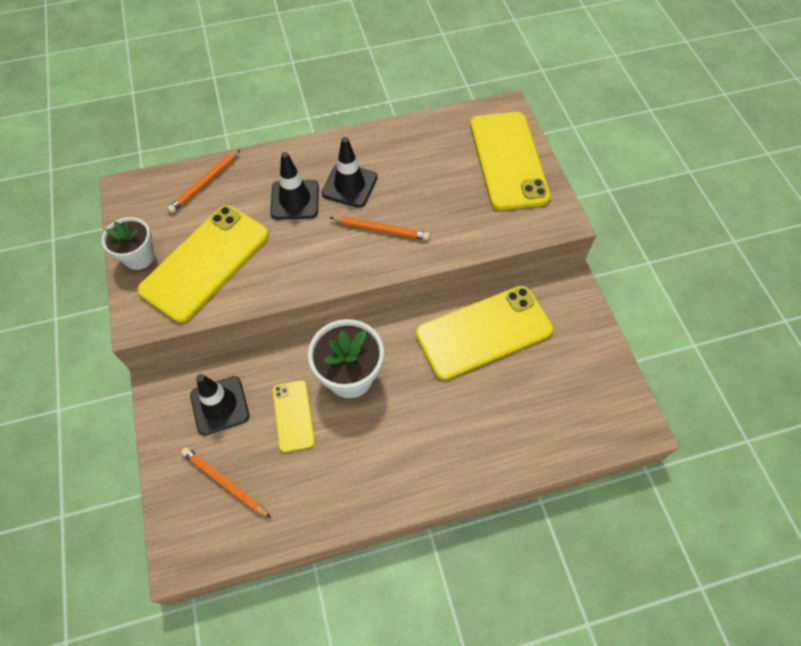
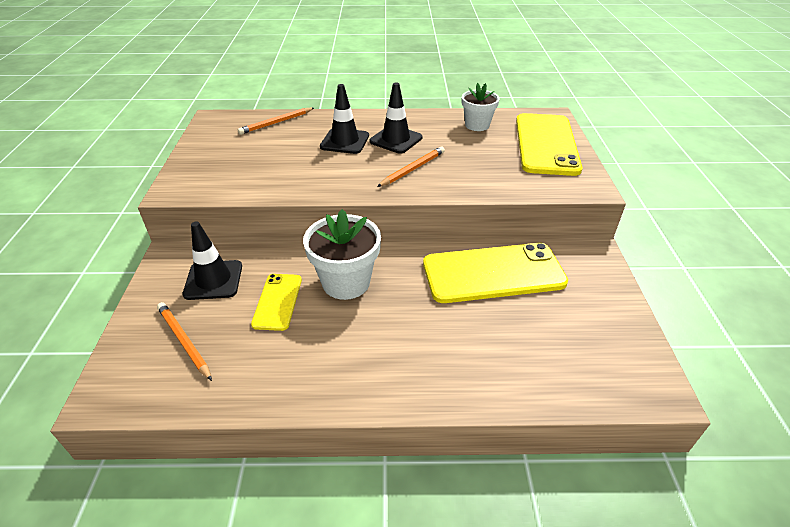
camera: 15 degrees right, 20 degrees down
white flower pot [102,217,154,270] -> white flower pot moved to [462,83,500,131]
yellow phone [137,205,269,322] -> none
orange pencil [329,216,430,240] -> orange pencil turned 75 degrees counterclockwise [377,146,445,187]

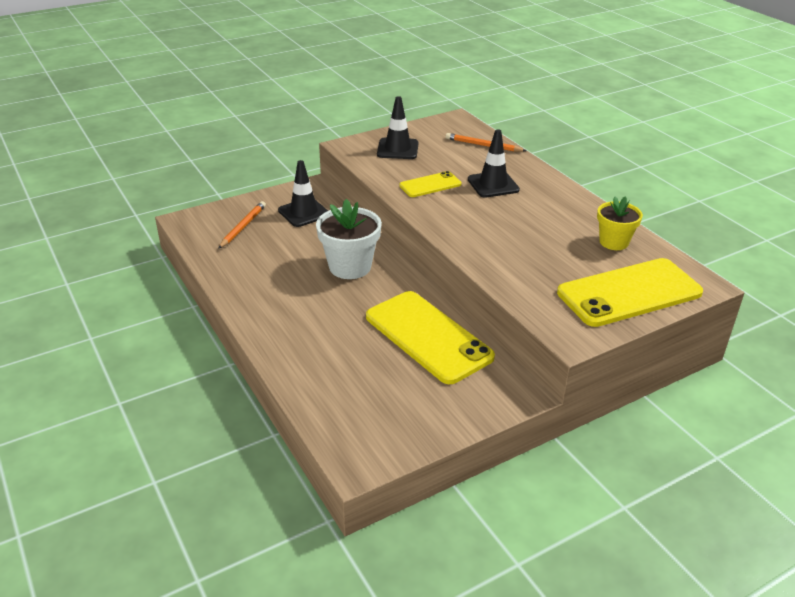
camera: 60 degrees right, 5 degrees down
yellow phone [251,274,302,331] -> yellow phone moved to [399,171,461,197]
black traffic cone [369,82,422,154] -> black traffic cone moved to [377,96,419,159]
orange pencil [377,146,445,187] -> none
white flower pot [462,83,500,131] -> yellow flower pot [597,197,643,250]

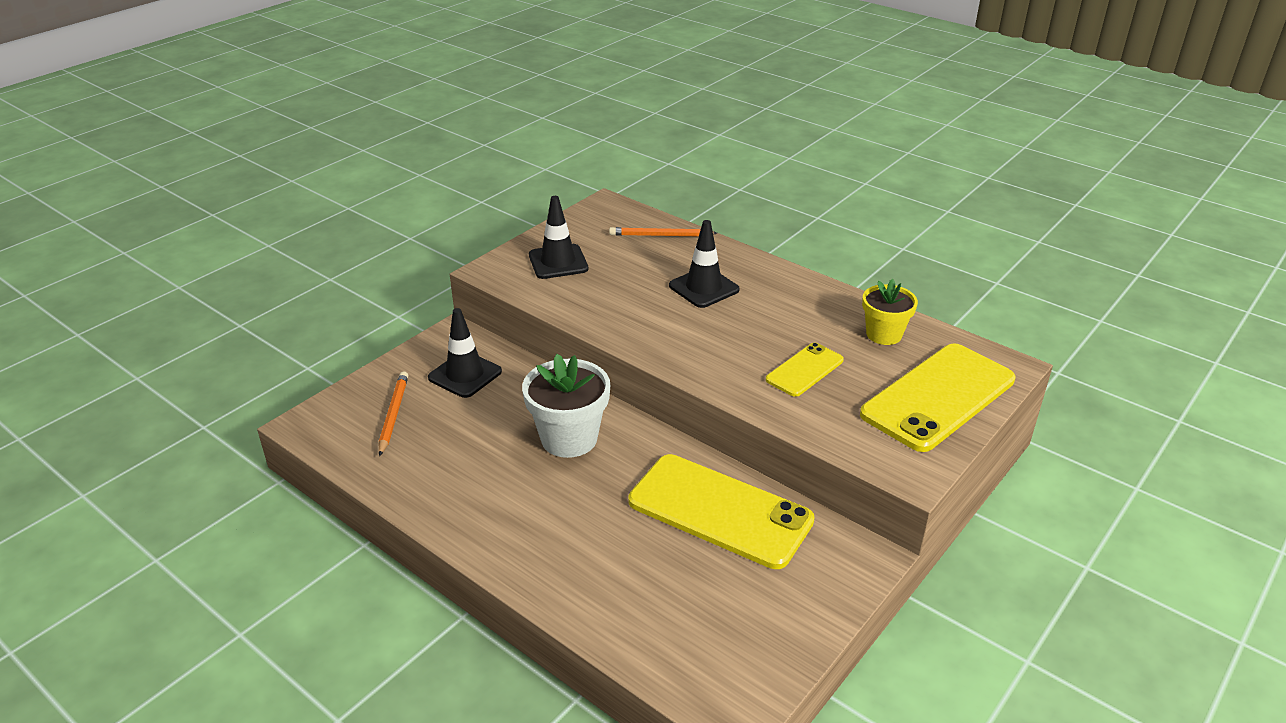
camera: 20 degrees left, 0 degrees up
yellow phone [399,171,461,197] -> yellow phone moved to [766,343,844,397]

